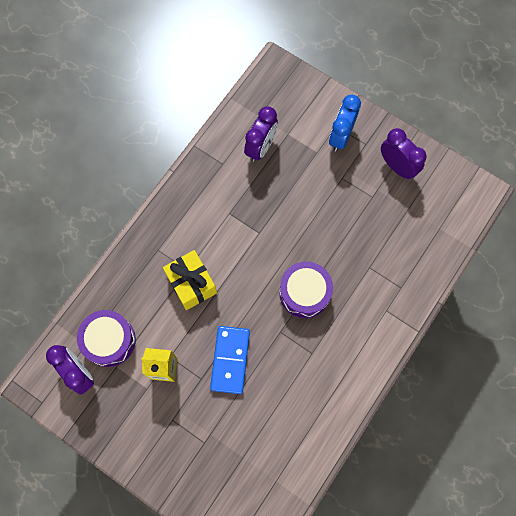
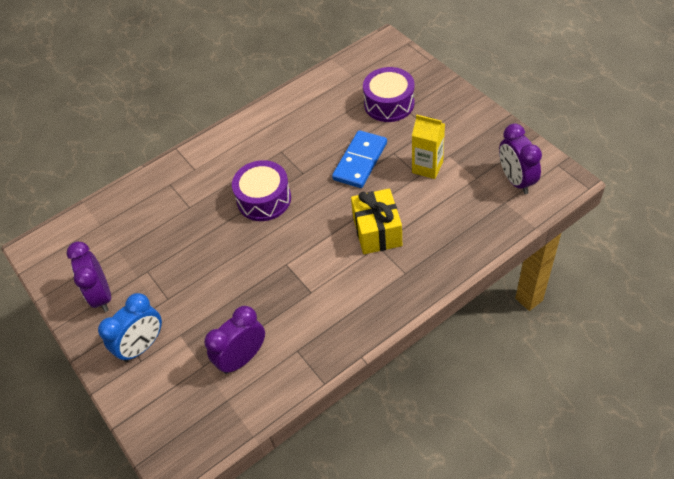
camera: 155 degrees left, 20 degrees down
purple drum [77,310,136,367] -> purple drum moved to [363,67,414,122]

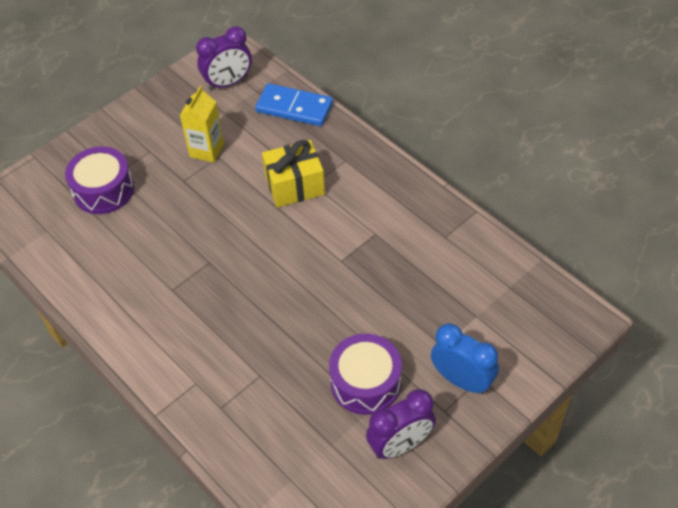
camera: 100 degrees left, 0 degrees up
purple clock [204,306,265,374] -> none
purple drum [232,160,291,221] -> purple drum moved to [329,334,402,415]
blue domino [332,130,387,188] -> blue domino moved to [255,84,333,126]

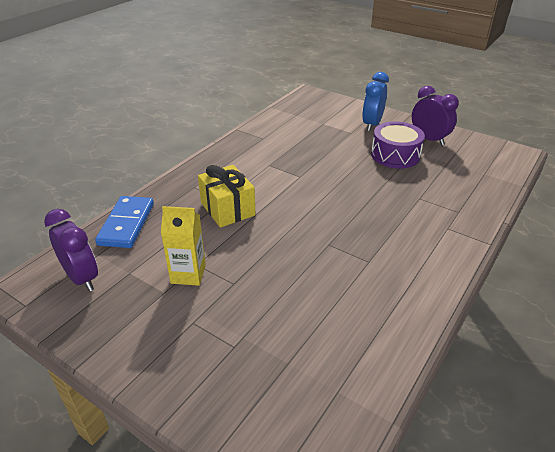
camera: 105 degrees left, 15 degrees down
purple drum [65,147,134,214] -> none

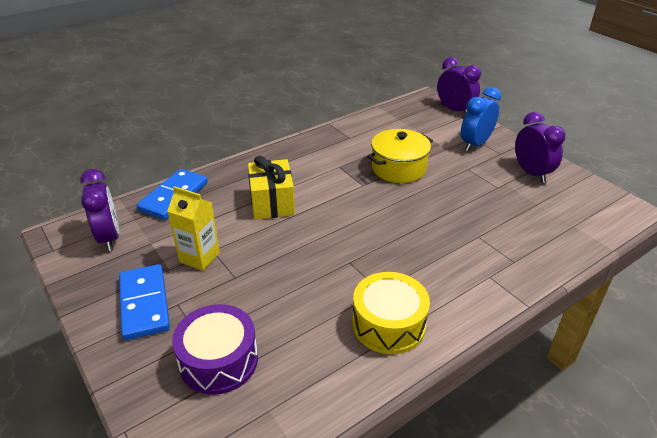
camera: 20 degrees right, 0 degrees up
purple drum [371,121,425,169] -> purple drum moved to [172,304,258,395]
none -> blue domino [119,264,170,340]
none -> yellow drum [352,272,430,354]
none -> yellow pot [367,129,433,183]
none -> purple clock [437,57,481,114]

